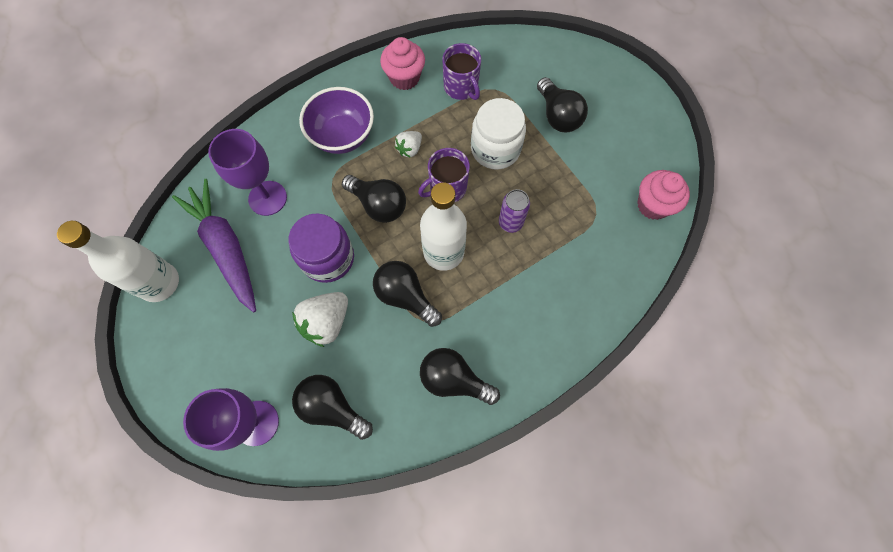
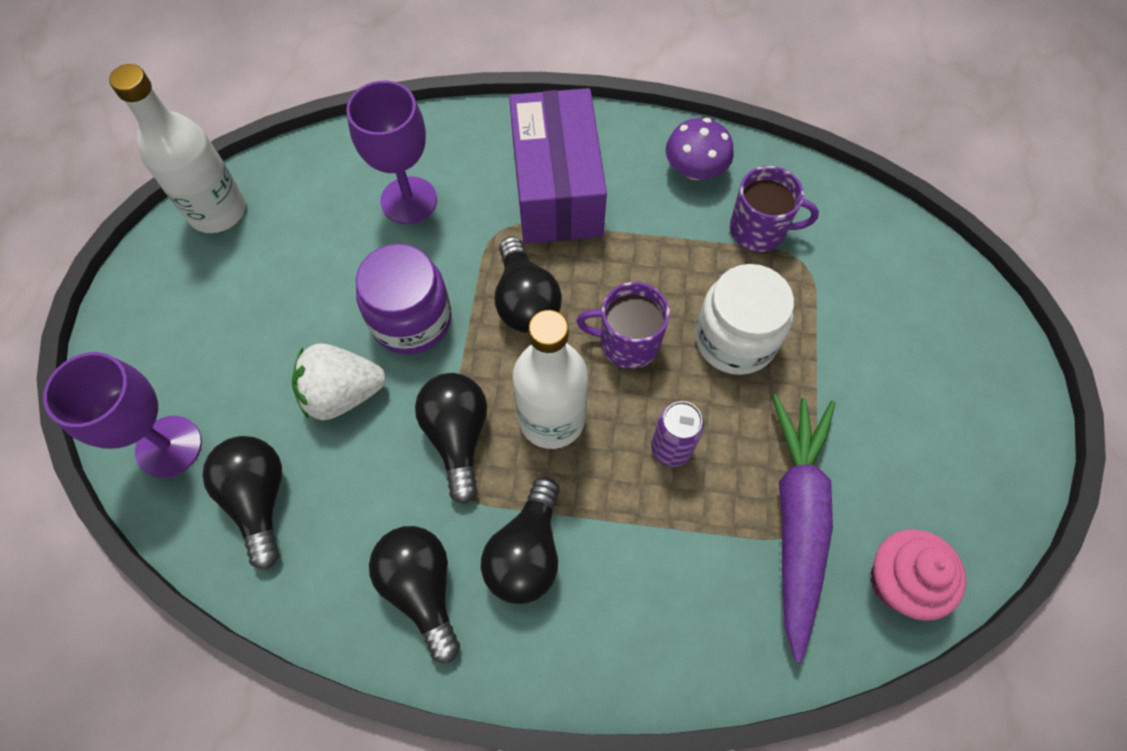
camera: 40 degrees right, 5 degrees down
purple carrot [172,179,256,312] -> purple carrot moved to [772,395,836,663]
purple bowl [299,87,374,154] -> purple box [509,88,607,244]
pink cupcake [380,37,425,90] -> purple mushroom [666,118,734,180]
white strawberry [395,131,422,158] -> none
purple mug [443,43,481,100] -> purple mug turned 90 degrees counterclockwise [730,166,819,252]
black light bulb [537,77,588,132] -> black light bulb moved to [481,477,560,604]

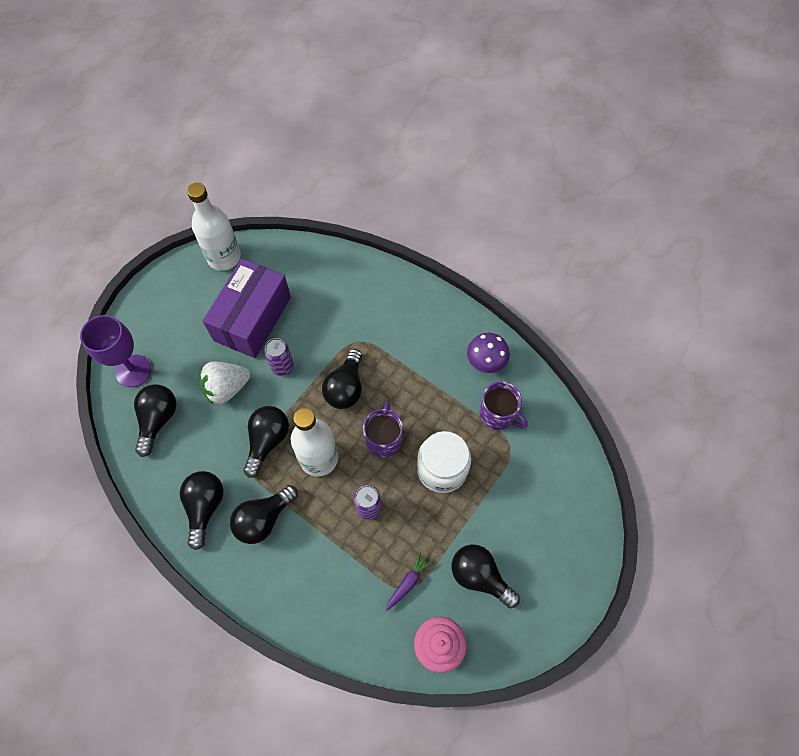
camera: 30 degrees right, 0 degrees up
white strawberry [292,343,386,420] -> white strawberry turned 45 degrees counterclockwise [200,361,250,405]
purple goblet [346,81,437,224] -> none
purple jar [355,244,452,355] -> purple can [264,338,294,376]
purple box [509,88,607,244] -> purple box moved to [203,259,291,358]
purple mug [576,282,670,369] -> purple mug turned 60 degrees clockwise [363,402,403,458]
purple carrot [772,395,836,663] -> purple carrot [386,552,433,611], size x0.43
none -> black light bulb [452,544,520,608]

